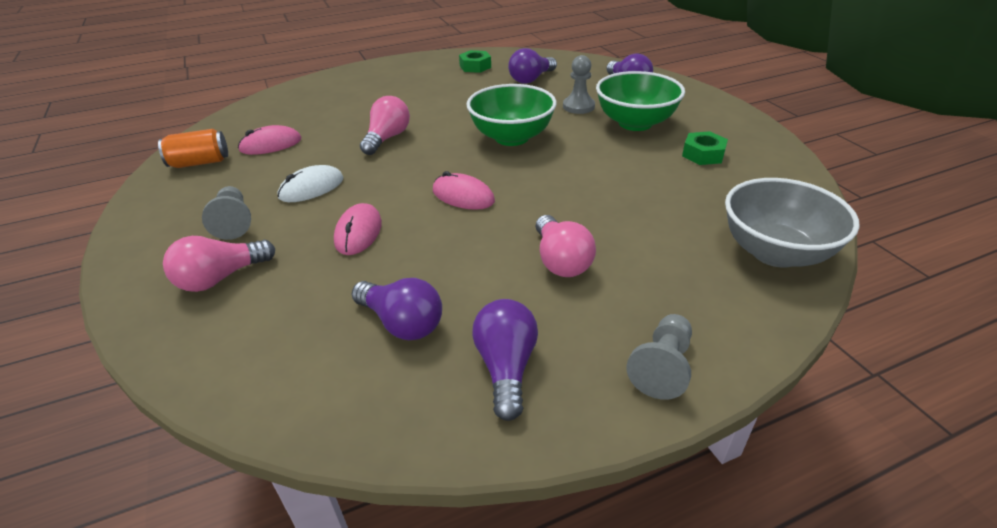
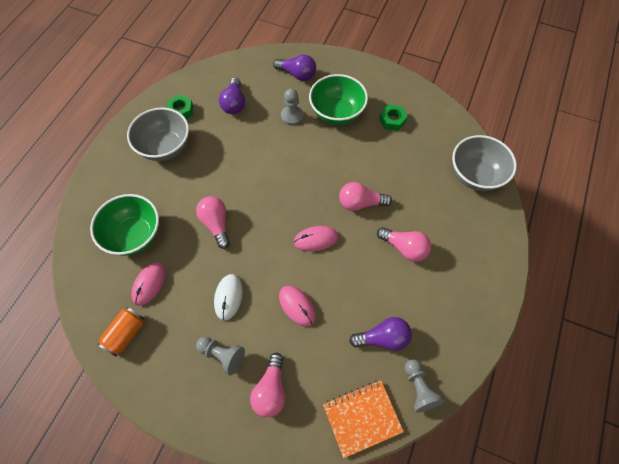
camera: 45 degrees left, 25 degrees up
green bowl [467,84,557,146] -> green bowl moved to [90,194,159,256]
purple light bulb [472,299,538,421] -> none
grey pawn [626,314,692,400] -> grey pawn moved to [405,359,445,413]
none -> grey bowl [127,107,189,161]
none -> orange notebook [323,380,404,458]
none -> pink light bulb [339,182,392,211]

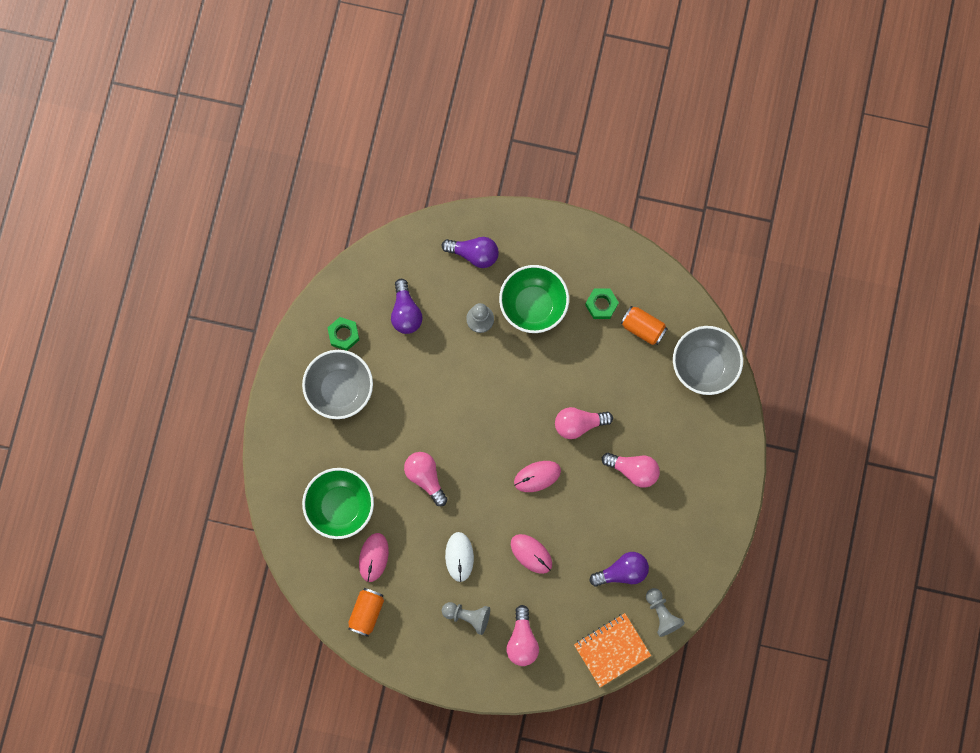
camera: 10 degrees left, 15 degrees up
none -> orange can [620,306,668,345]

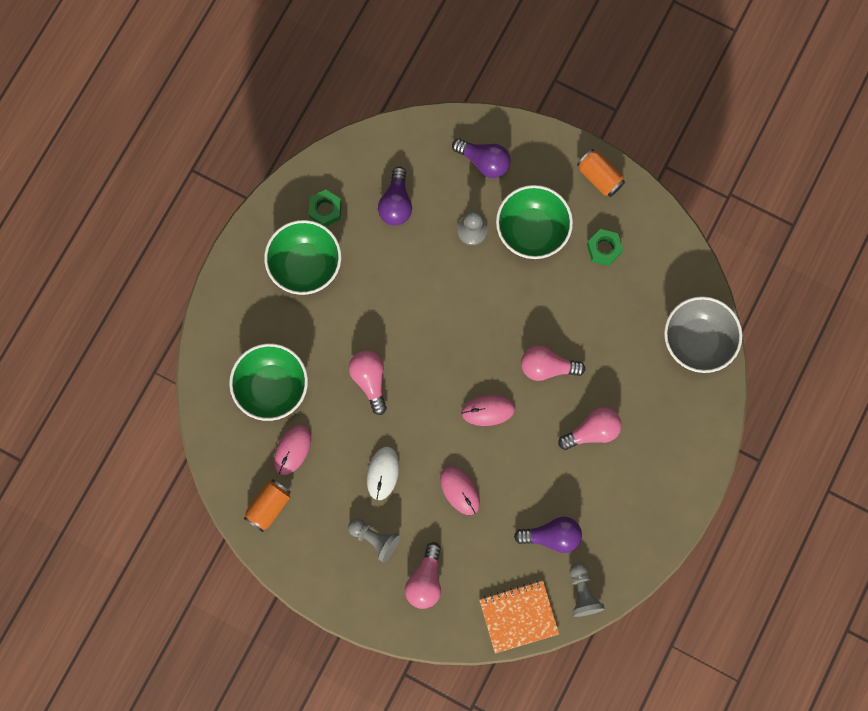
camera: 15 degrees right, 0 degrees up
grey bowl [302,350,373,419] -> green bowl [264,220,341,295]
pink light bulb [602,453,660,488] -> pink light bulb turned 60 degrees counterclockwise [558,407,622,450]
orange can [620,306,668,345] -> orange can moved to [577,149,625,197]

